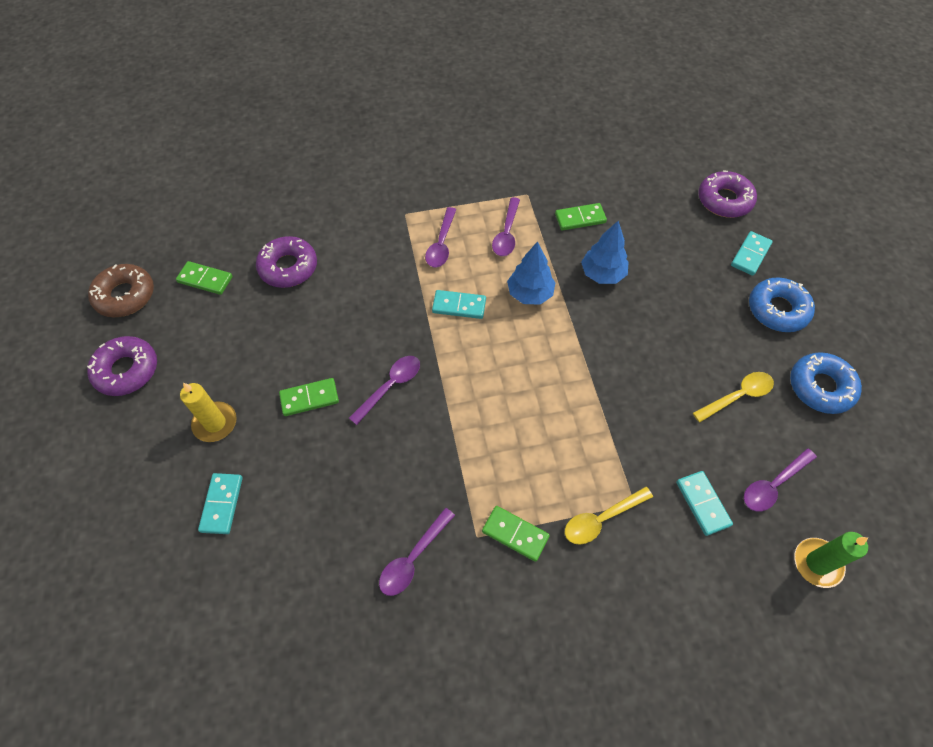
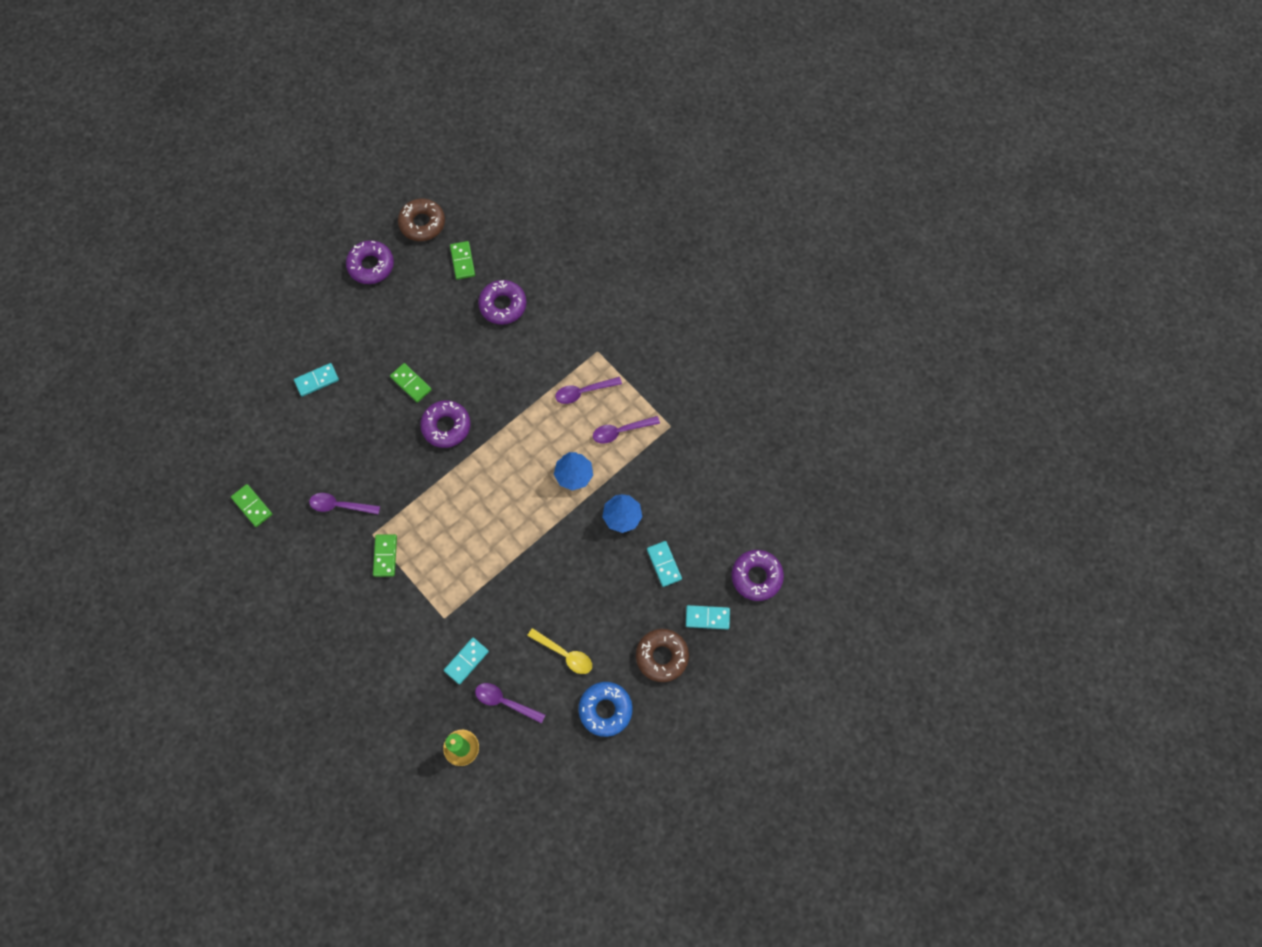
camera: 60 degrees right, 10 degrees up
yellow candle [180,383,237,442] -> none
purple spoon [349,356,420,425] -> purple donut [420,400,471,448]
turquoise domino [432,290,486,319] -> turquoise domino moved to [647,541,682,587]
green domino [555,203,607,231] -> green domino moved to [231,484,272,527]
yellow spoon [565,487,653,545] -> none
blue donut [749,277,815,332] -> brown donut [636,629,689,682]

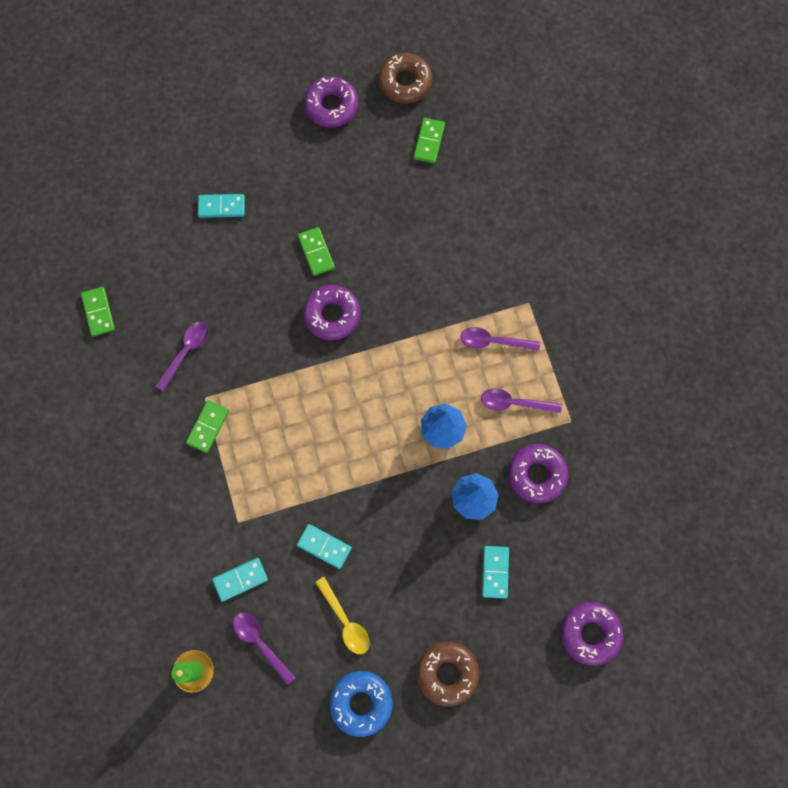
camera: 25 degrees right, 5 degrees up
purple spoon [309,493,380,514] -> purple spoon turned 90 degrees clockwise [156,322,209,391]
purple donut [478,280,527,325] -> purple donut moved to [508,444,568,504]
turquoise domino [686,605,730,629] -> turquoise domino moved to [297,524,352,569]

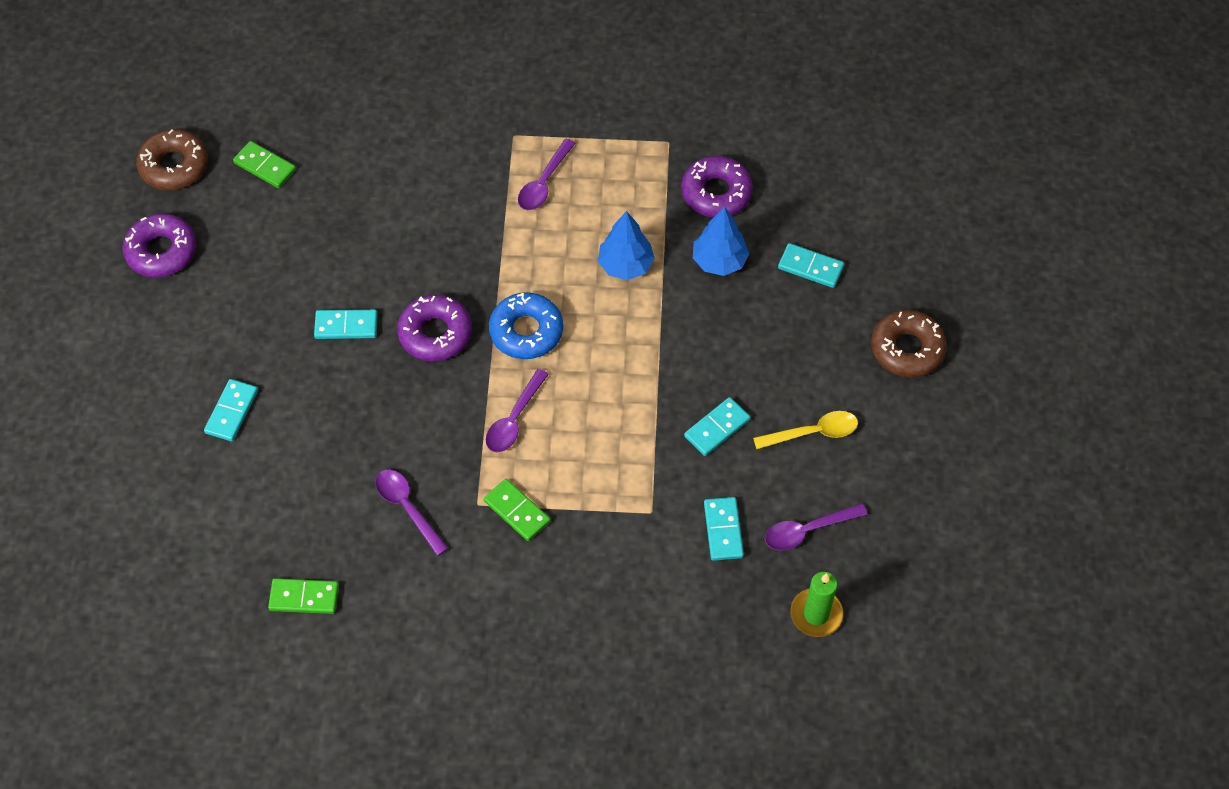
camera: 70 degrees left, 15 degrees down
green domino [298,227,335,276] -> turquoise domino [314,309,378,339]
blue donut [329,671,392,737] -> blue donut moved to [489,292,563,359]
purple spoon [481,388,562,413] -> purple spoon moved to [486,369,549,452]
purple donut [560,602,623,666] -> none

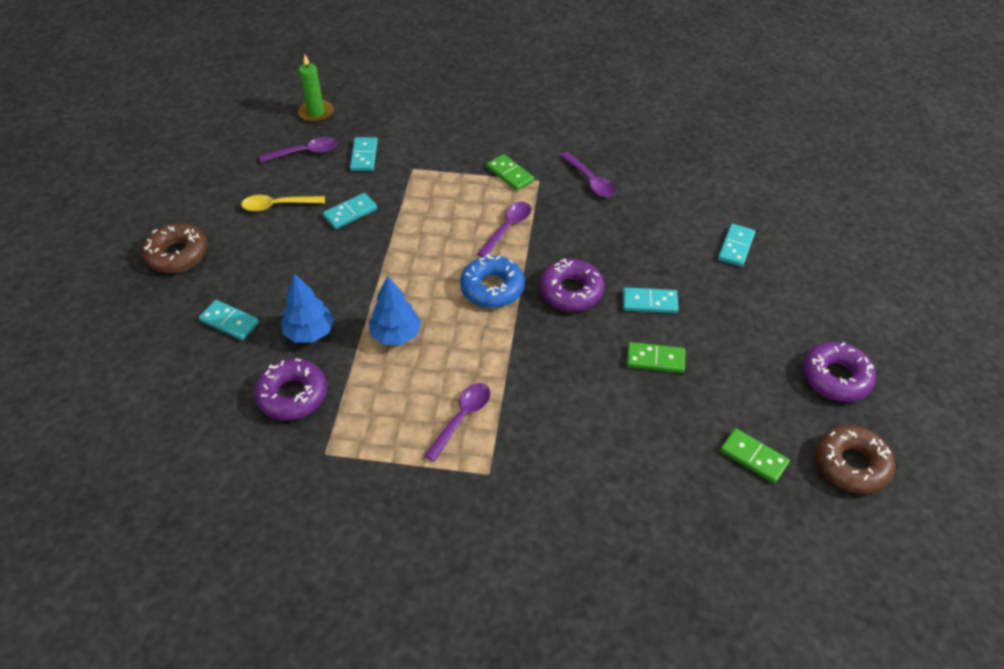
camera: 175 degrees left, 10 degrees down
green domino [268,578,339,614] -> green domino moved to [627,342,685,373]

